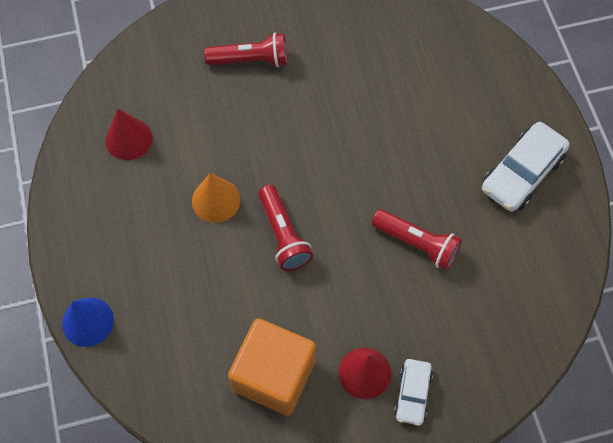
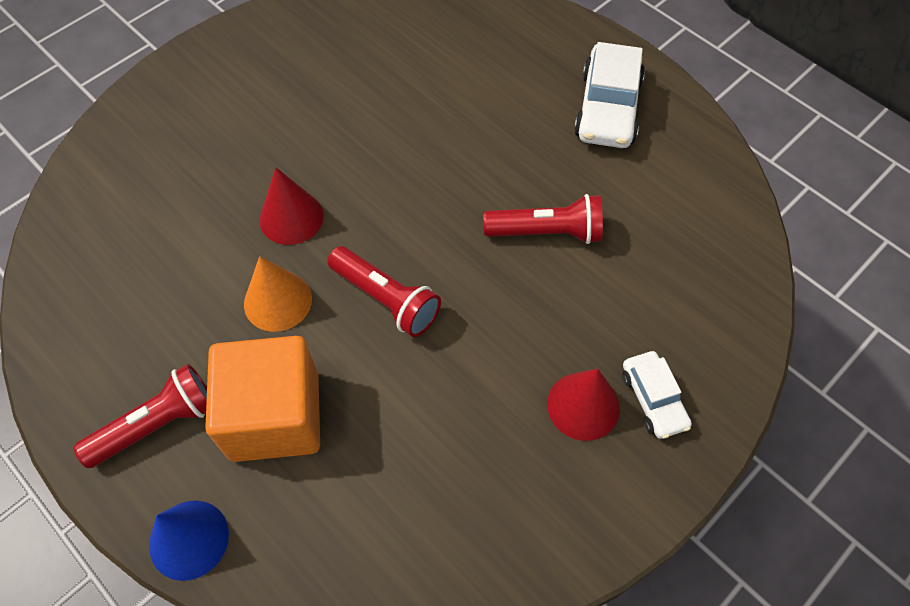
camera: 30 degrees left, 5 degrees down
red cone [105,109,153,160] -> red cone moved to [259,167,324,245]
red flashlight [204,32,287,67] -> red flashlight moved to [74,364,207,468]
orange cube [228,318,316,416] -> orange cube moved to [205,336,320,462]

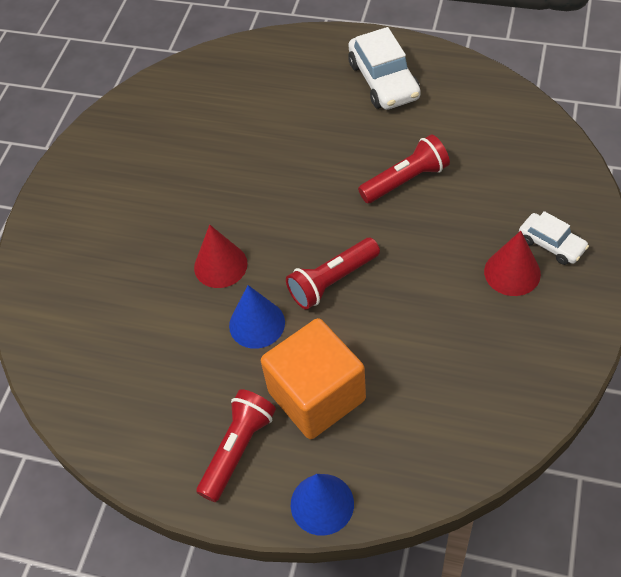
camera: 25 degrees left, 5 degrees down
orange cone [244,256,312,332] -> blue cone [229,285,285,349]
red flashlight [327,246,441,337] -> red flashlight turned 135 degrees clockwise [286,238,380,310]

